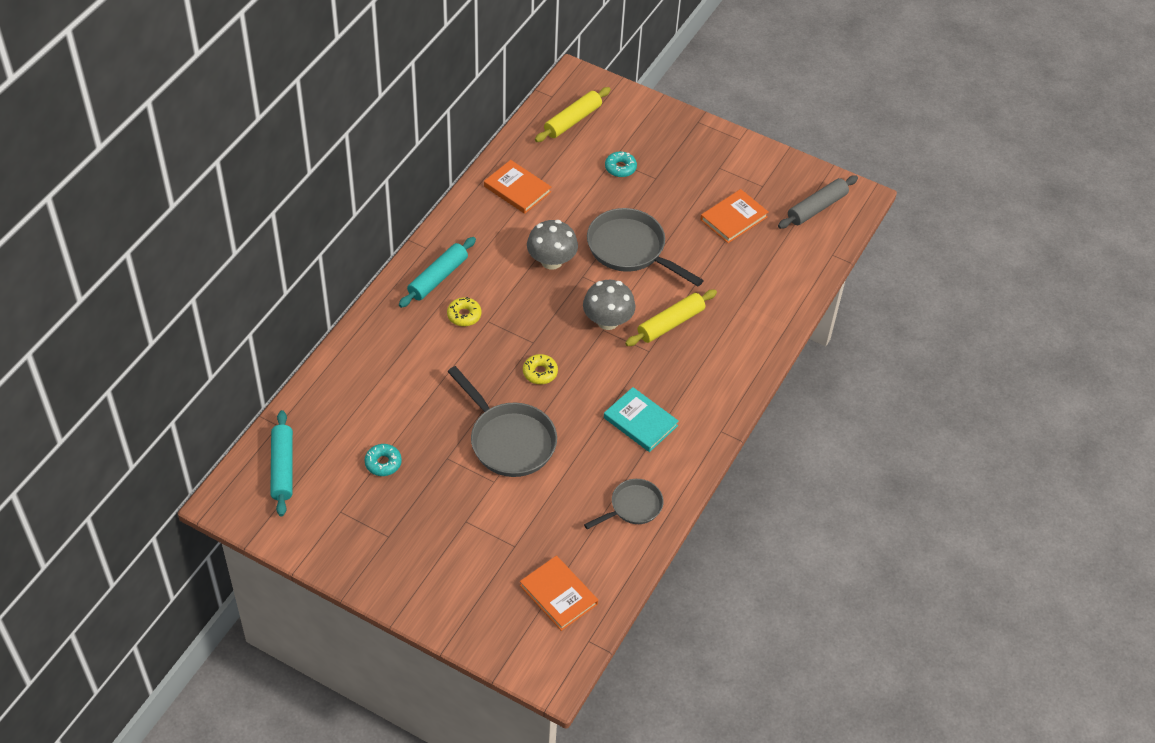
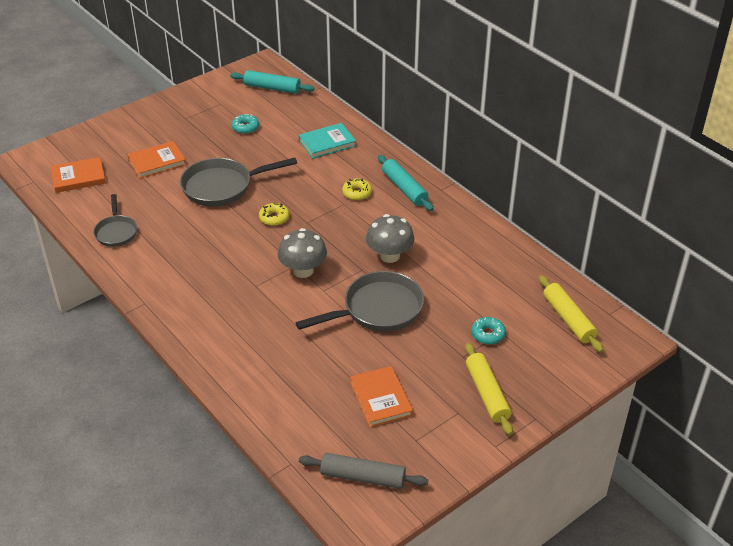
camera: 115 degrees right, 10 degrees down
orange book [484,160,551,214] -> orange book moved to [127,141,186,179]
turquoise book [604,387,679,452] -> turquoise book moved to [299,123,356,159]
yellow rolling pin [625,290,717,346] -> yellow rolling pin moved to [465,342,513,435]
grey rolling pin [778,175,858,229] -> grey rolling pin turned 60 degrees counterclockwise [299,453,428,489]

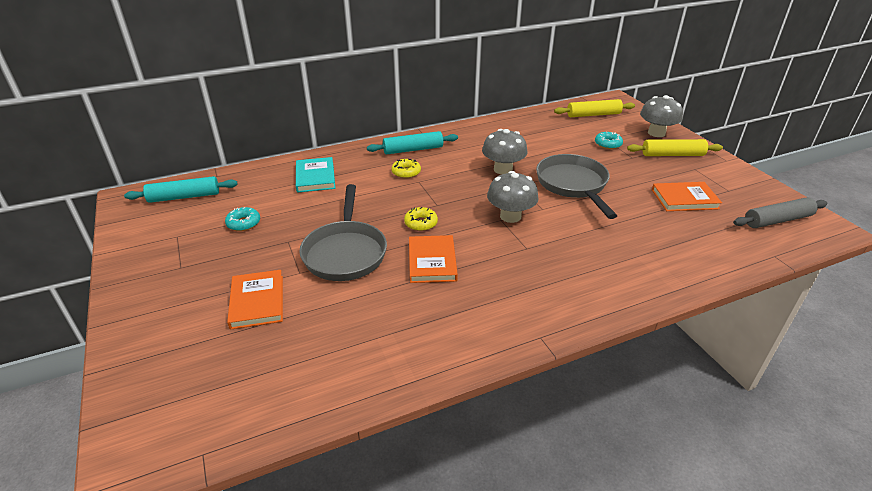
camera: 75 degrees left, 5 degrees down
orange book [50,157,106,193] -> orange book moved to [409,235,458,283]
grey pan [93,194,137,247] -> none
turquoise rolling pin [230,70,314,94] -> turquoise rolling pin turned 45 degrees clockwise [124,176,238,203]
grey rolling pin [299,453,428,489] -> grey rolling pin turned 45 degrees clockwise [733,197,827,228]
none -> grey mushroom [640,95,683,137]

